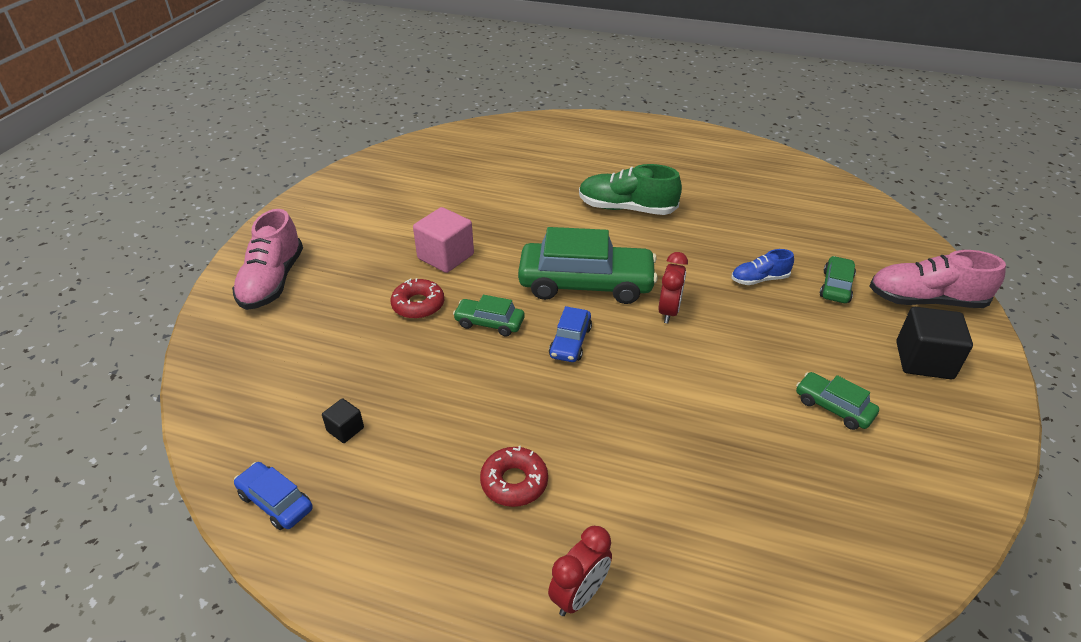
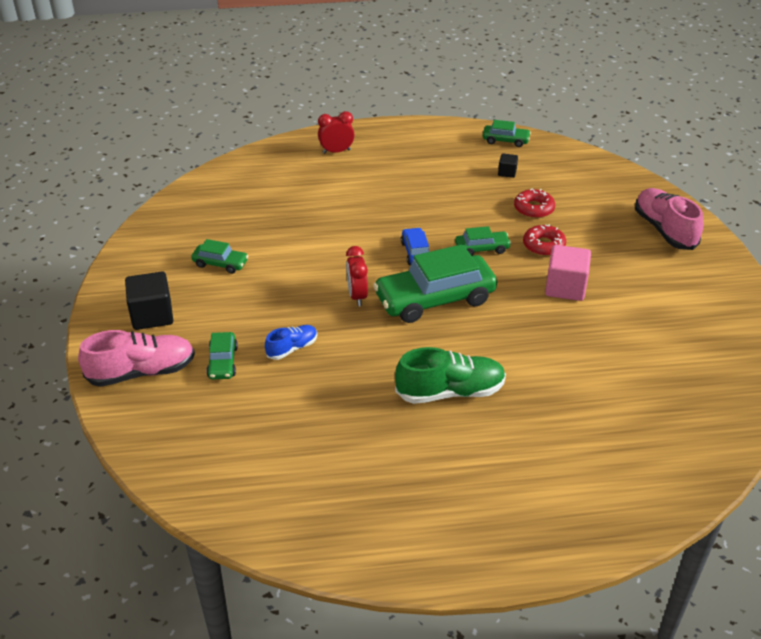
camera: 155 degrees right, 0 degrees up
blue car [234,462,313,530] -> green car [483,120,531,147]
red donut [480,446,548,507] -> red donut moved to [514,188,555,218]
red clock [548,526,612,616] -> red clock turned 60 degrees clockwise [318,111,354,154]

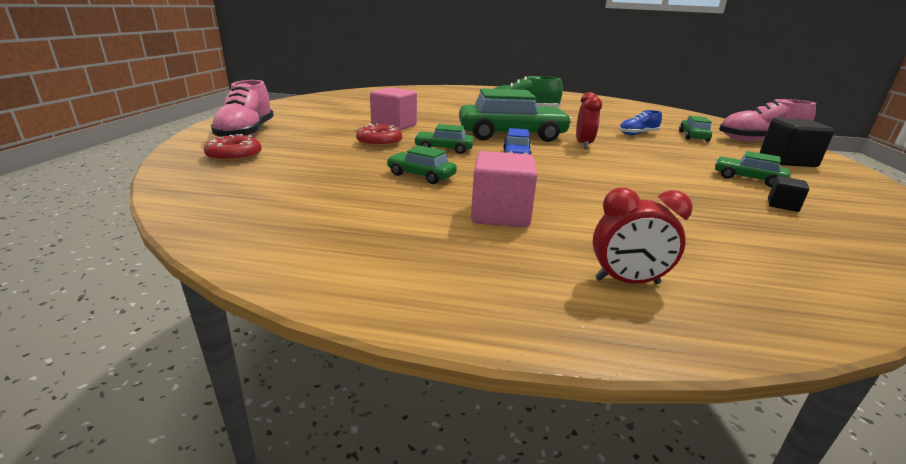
camera: 165 degrees left, 15 degrees down
green car [483,120,531,147] -> green car moved to [387,145,457,184]
black cube [498,153,518,178] -> black cube moved to [768,176,809,212]
red donut [514,188,555,218] -> red donut moved to [204,134,262,162]
none -> pink cube [471,151,537,228]

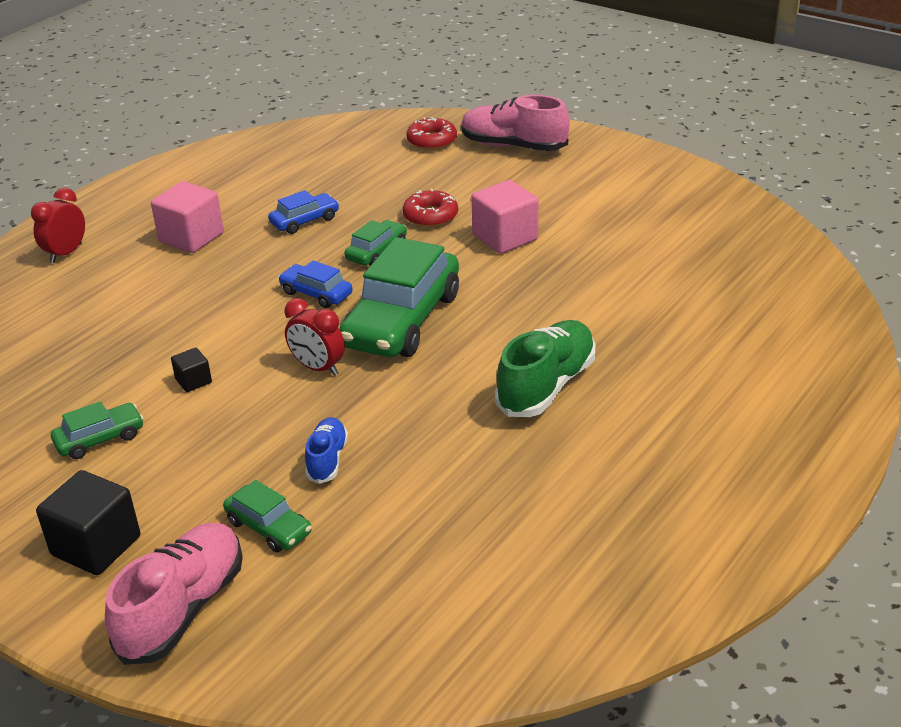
camera: 120 degrees right, 10 degrees up
green car [387,145,457,184] -> blue car [268,190,339,234]
black cube [768,176,809,212] -> black cube moved to [171,348,212,392]

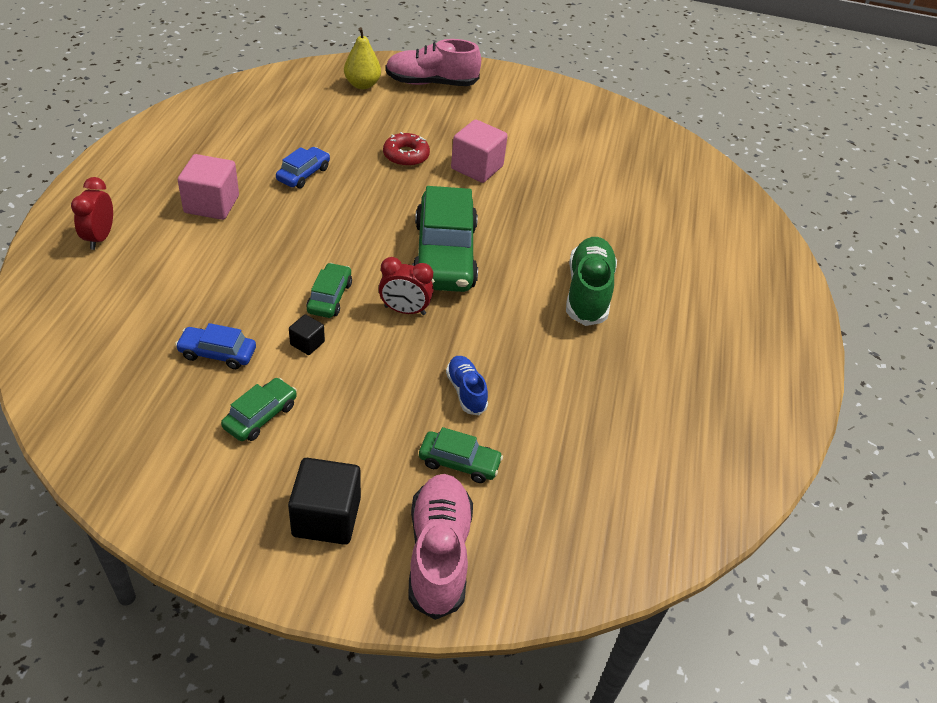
camera: 30 degrees left, 10 degrees up
blue car [278,260,353,308] -> blue car moved to [175,323,256,369]
green car [345,220,407,266] -> green car moved to [306,263,352,318]
red donut [406,117,457,150] -> yellow pear [344,27,381,89]

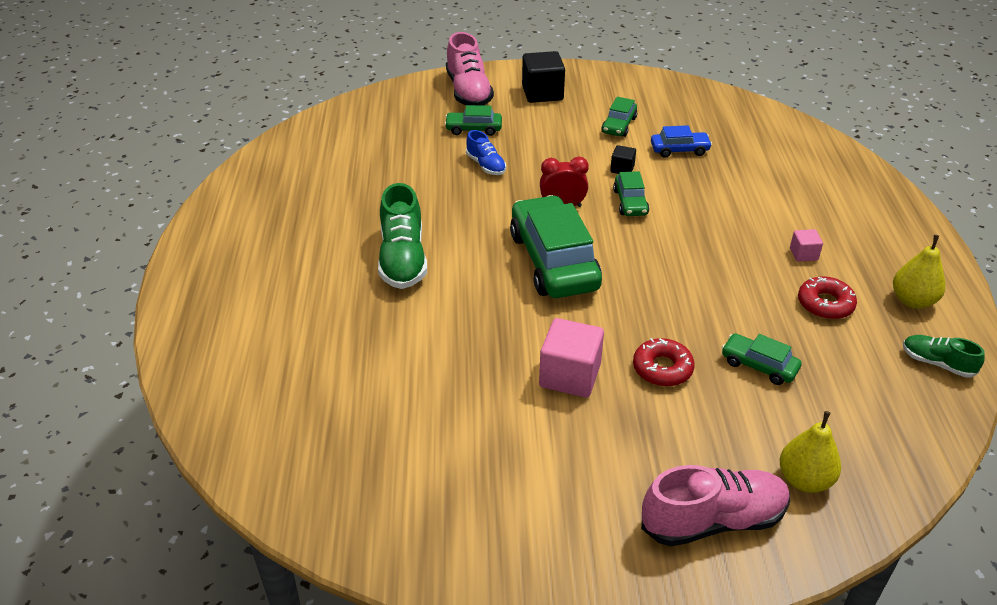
camera: 170 degrees right, 5 degrees down
red clock [71,177,113,250] -> none
pink cube [178,154,239,220] -> pink cube [790,229,823,262], size x0.51
blue car [276,147,330,188] -> none
none -> green car [722,333,802,385]
none -> red donut [798,276,857,319]
none -> yellow pear [893,235,945,309]
none -> green shoe [903,335,985,378]

